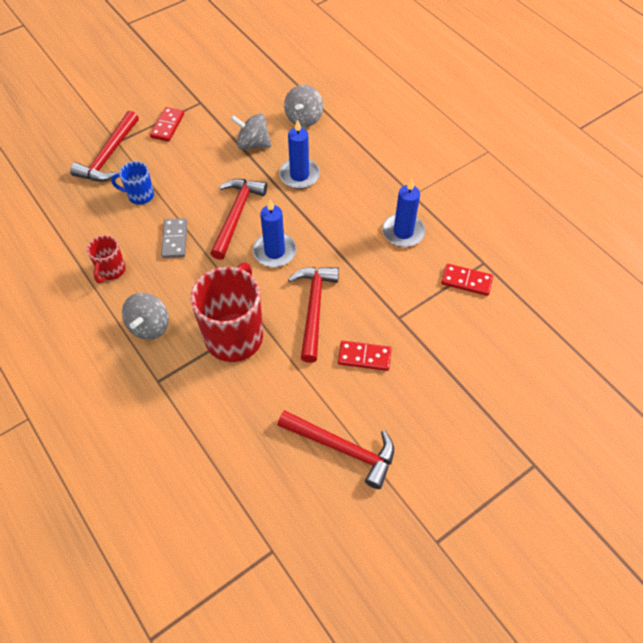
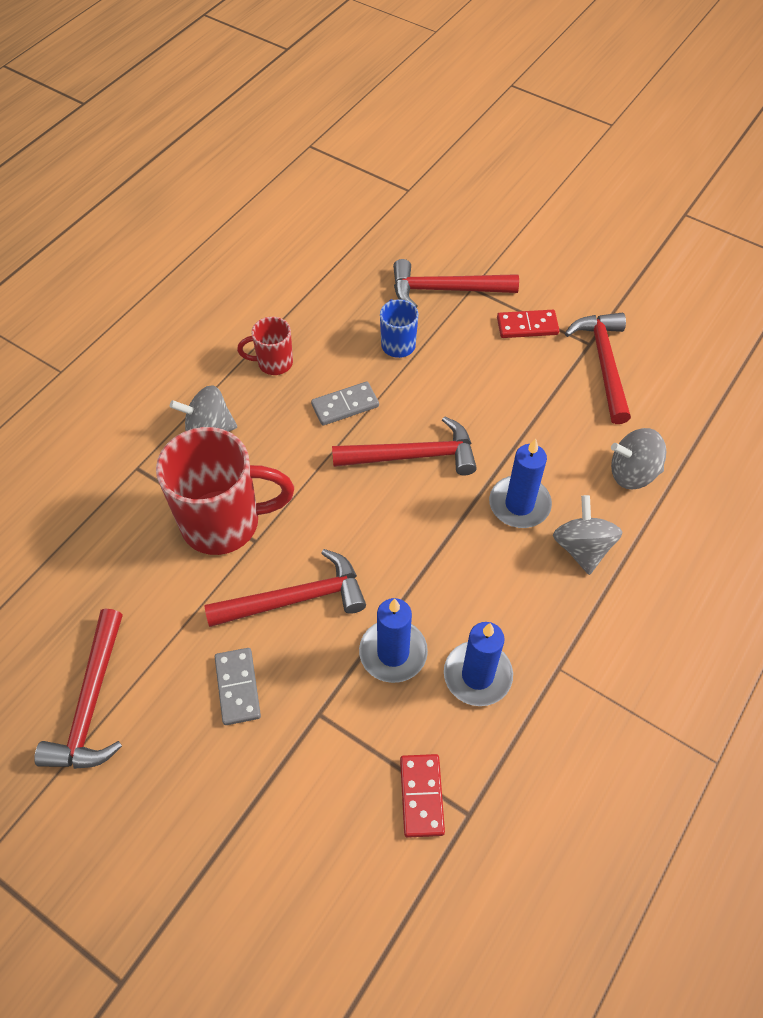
camera: 70 degrees right, 0 degrees up
grey spinning top [231,114,272,150] -> grey spinning top moved to [553,495,622,575]
blue candle [253,200,297,267] -> blue candle moved to [359,598,428,683]
red domino [338,341,392,371] -> grey domino [215,648,261,725]
none -> red hammer [565,312,631,424]

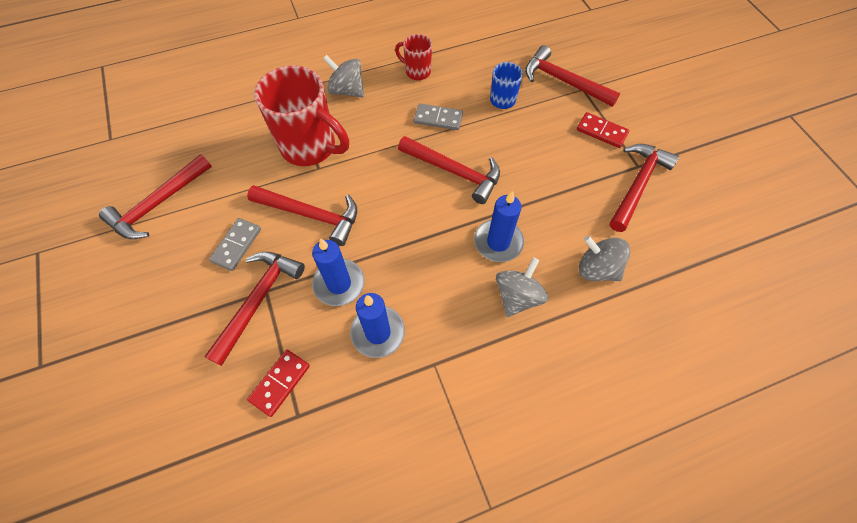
camera: 35 degrees right, 5 degrees up
none -> red hammer [204,252,305,366]

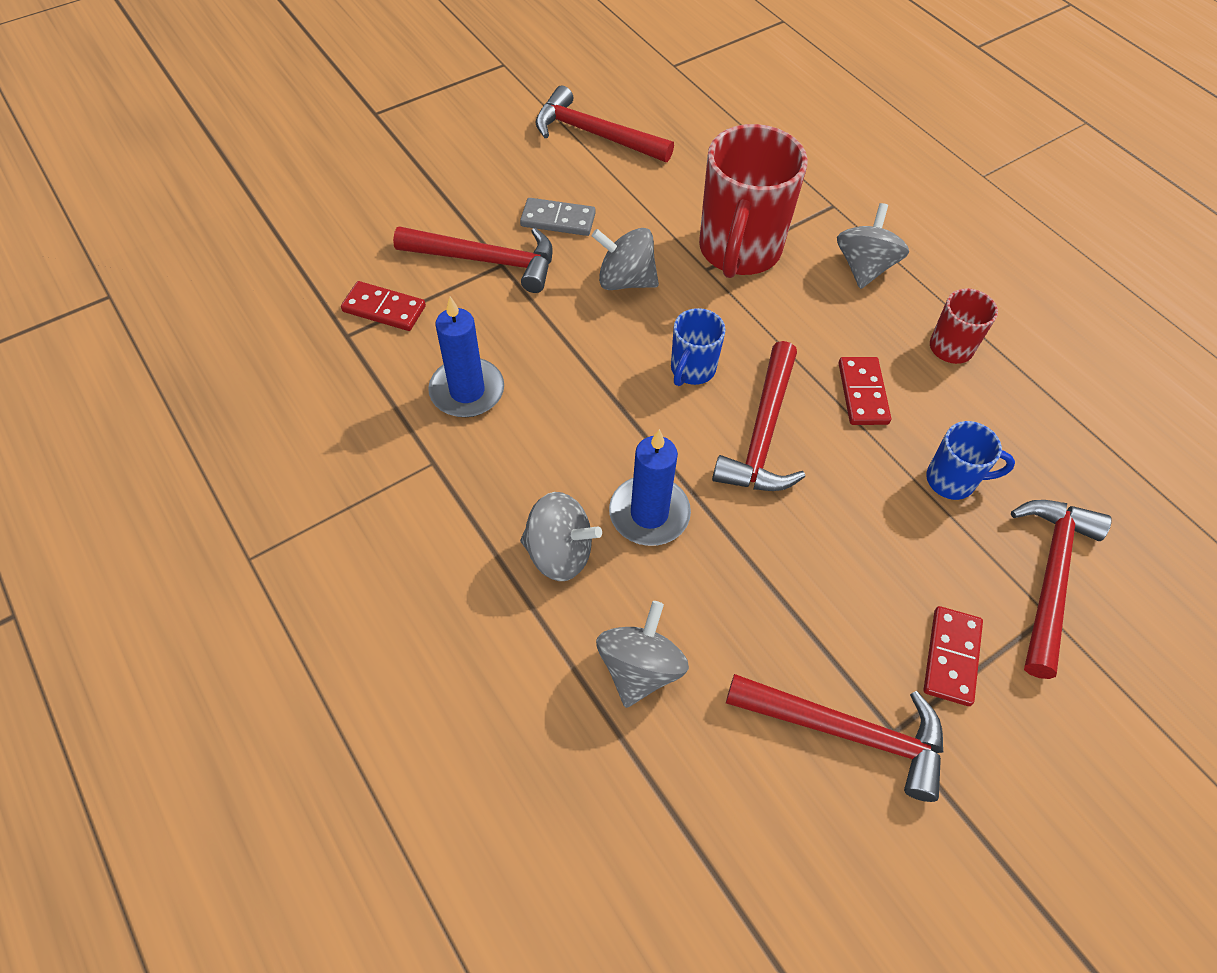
camera: 75 degrees right, 5 degrees down
red hammer [247,185,357,246] -> grey spinning top [592,228,659,290]
blue candle [312,238,364,306] -> none
grey domino [414,103,463,130] -> red domino [839,357,891,425]
none -> blue mug [671,308,726,386]

